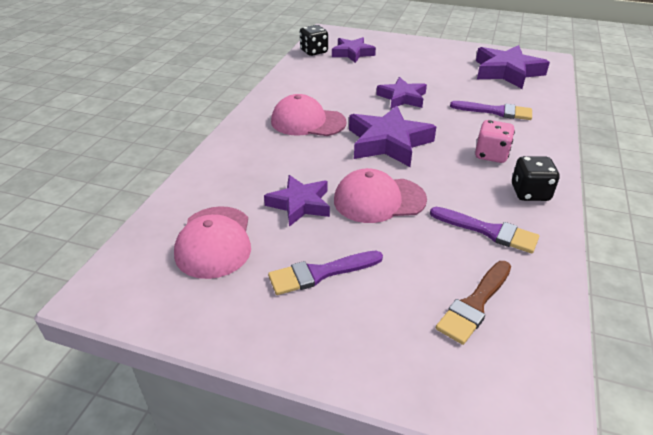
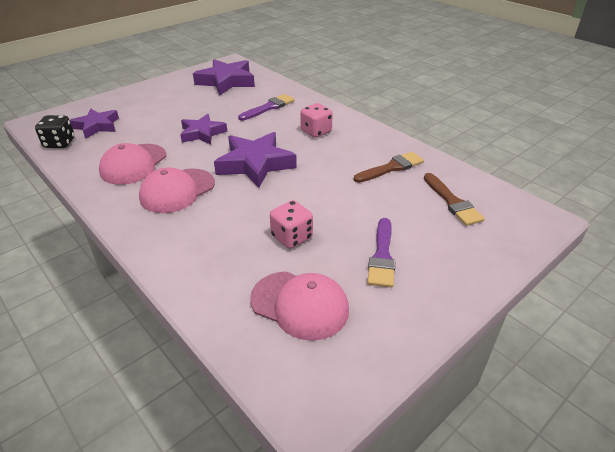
camera: 60 degrees left, 0 degrees up
purple star [264,175,330,227] -> pink dice [270,200,313,249]
pink cap [334,168,427,223] -> pink cap moved to [99,143,166,185]
purple brush [430,207,539,253] -> brown brush [354,152,424,183]
black dice [512,156,560,201] -> none

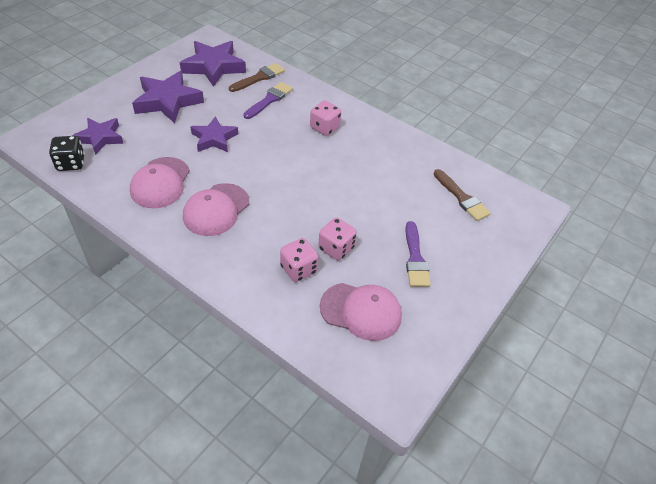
camera: 15 degrees left, 10 degrees up
purple star [214,132,297,188] -> purple star moved to [132,71,204,123]
brown brush [354,152,424,183] -> brown brush moved to [229,63,285,92]
none -> pink dice [280,238,319,282]

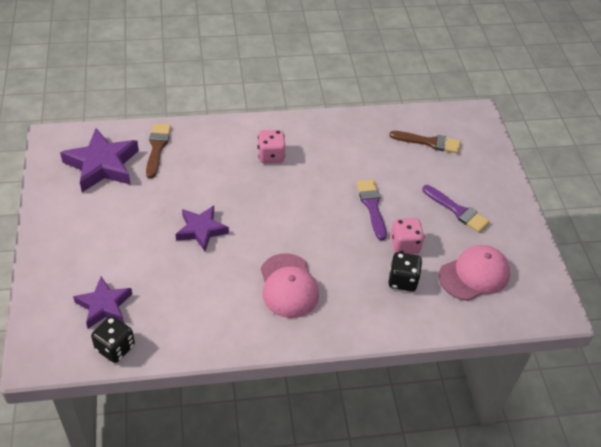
camera: 45 degrees left, 0 degrees up
pink cap [130,157,190,208] -> none
purple star [132,71,204,123] -> none
purple brush [244,82,293,119] -> purple brush moved to [356,180,387,240]
pink dice [280,238,319,282] -> black dice [388,252,422,292]

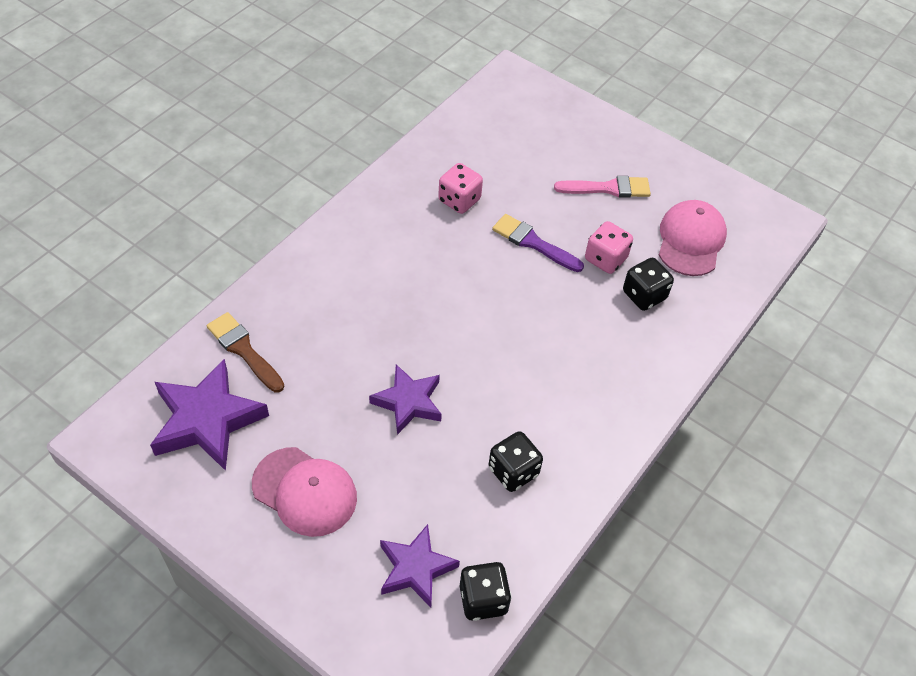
camera: 45 degrees left, 5 degrees up
pink dice [258,130,285,163] -> pink dice moved to [438,163,483,214]
pink cap [261,253,319,318] -> pink cap moved to [252,447,357,537]
brown brush [389,131,461,154] -> none
purple brush [422,185,490,233] -> pink brush [554,176,651,198]
none -> black dice [489,431,543,492]

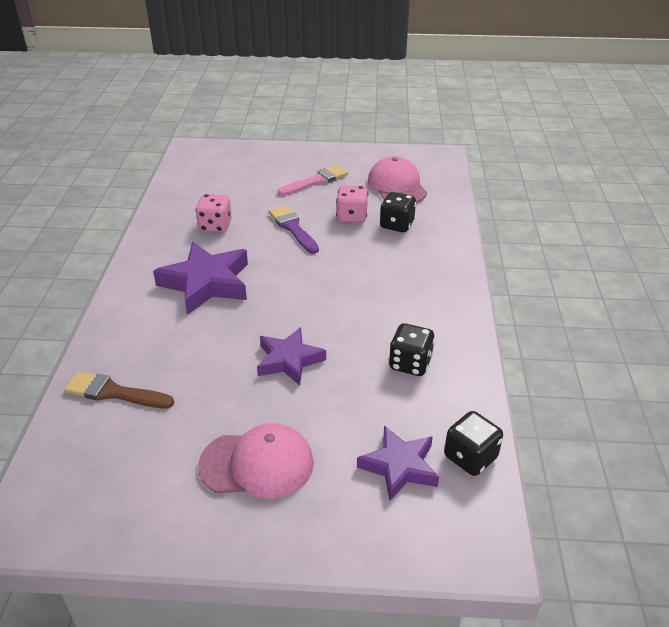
camera: 30 degrees left, 15 degrees down
purple star [150,359,269,471] -> purple star moved to [153,242,248,315]
purple brush [492,214,584,272] -> purple brush turned 60 degrees clockwise [269,206,319,254]

